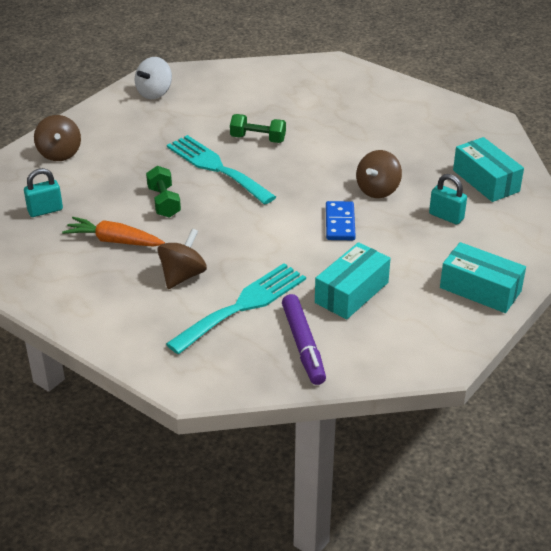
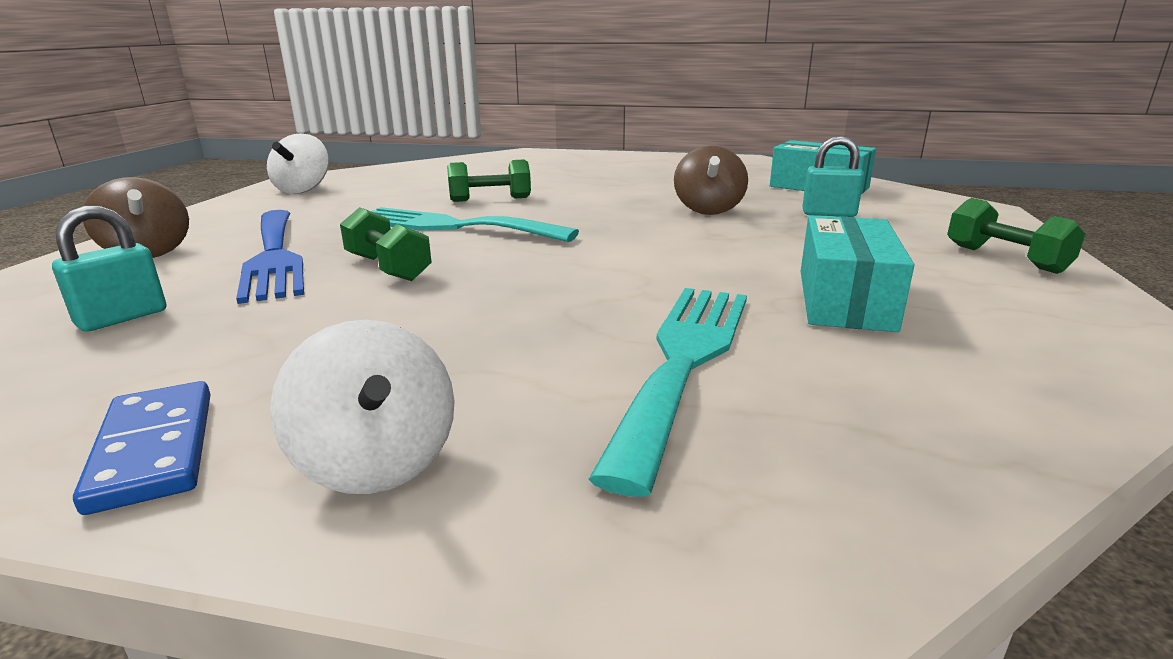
camera: 25 degrees left, 15 degrees down
orange carrot [62,217,165,246] -> none
brown spinning top [157,228,207,289] -> none
purple marker [282,294,326,385] -> none
blue domino [326,201,356,240] -> blue domino moved to [73,381,210,515]
turquoise box [440,242,526,313] -> green dumbbell [947,198,1085,274]
none -> blue fork [236,210,304,304]
none -> white spinning top [270,320,455,494]

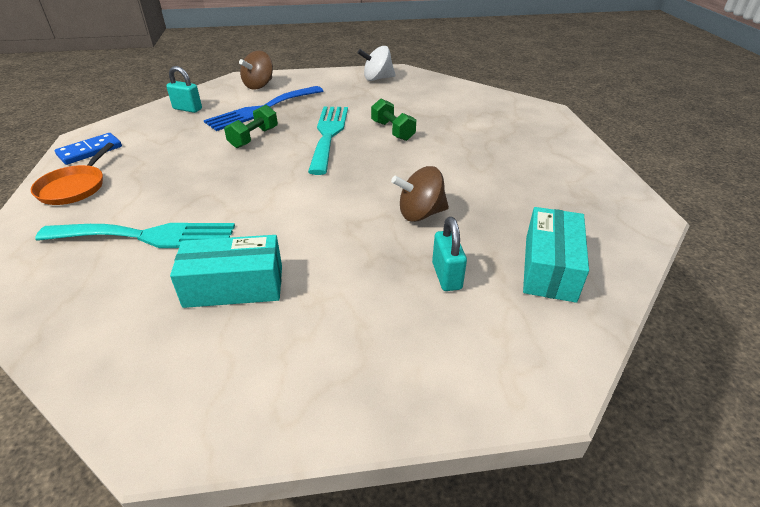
camera: 70 degrees right, 15 degrees up
white spinning top [270,320,455,494] -> orange pan [31,143,114,205]
green dumbbell [947,198,1085,274] -> none

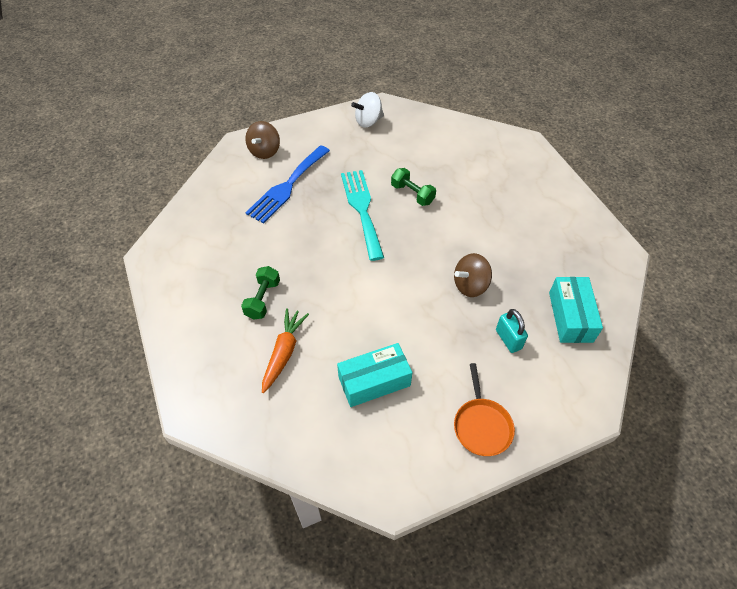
camera: 15 degrees left, 15 degrees up
orange pan [31,143,114,205] -> orange pan moved to [454,363,515,456]
turquoise fork [35,223,235,248] -> orange carrot [262,308,309,393]
blue domino [55,133,122,165] -> none
turquoise padlock [166,66,202,113] -> none
green dumbbell [224,105,278,148] -> green dumbbell moved to [241,266,280,319]

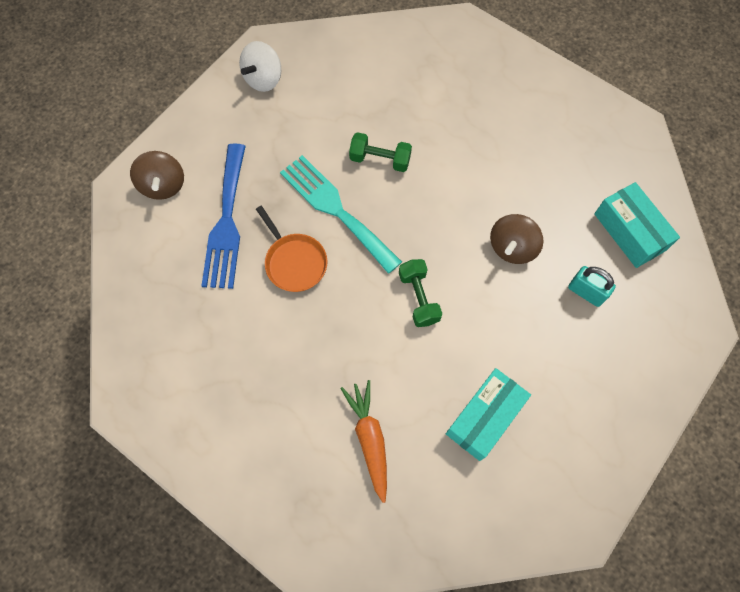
camera: 30 degrees left, 15 degrees up
green dumbbell [241,266,280,319] -> green dumbbell moved to [399,259,442,327]
orange pan [454,363,515,456] -> orange pan moved to [256,206,328,292]

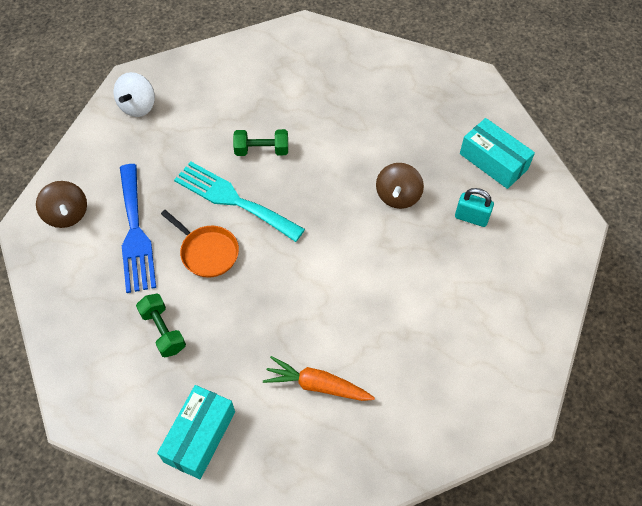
camera: 15 degrees left, 10 degrees down
orange carrot [340,380,387,503] -> orange carrot turned 45 degrees counterclockwise [263,356,375,401]
green dumbbell [399,259,442,327] -> green dumbbell moved to [136,294,186,357]
turquoise box [446,368,531,461] -> turquoise box moved to [157,385,235,479]

